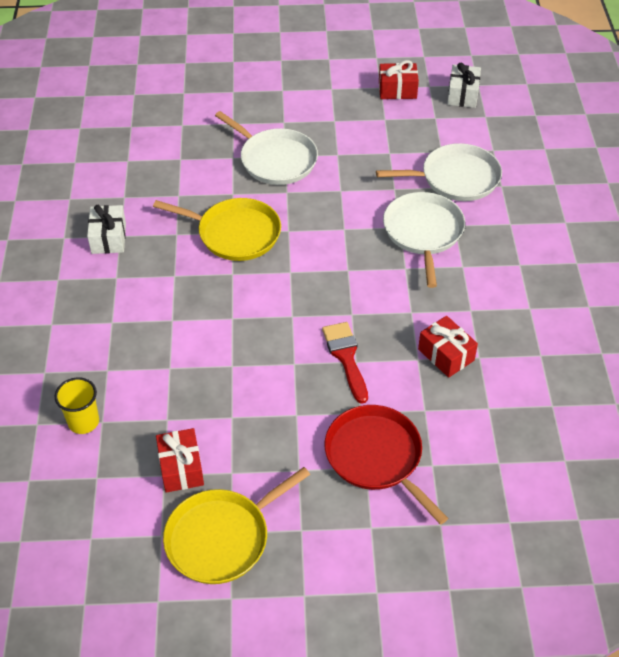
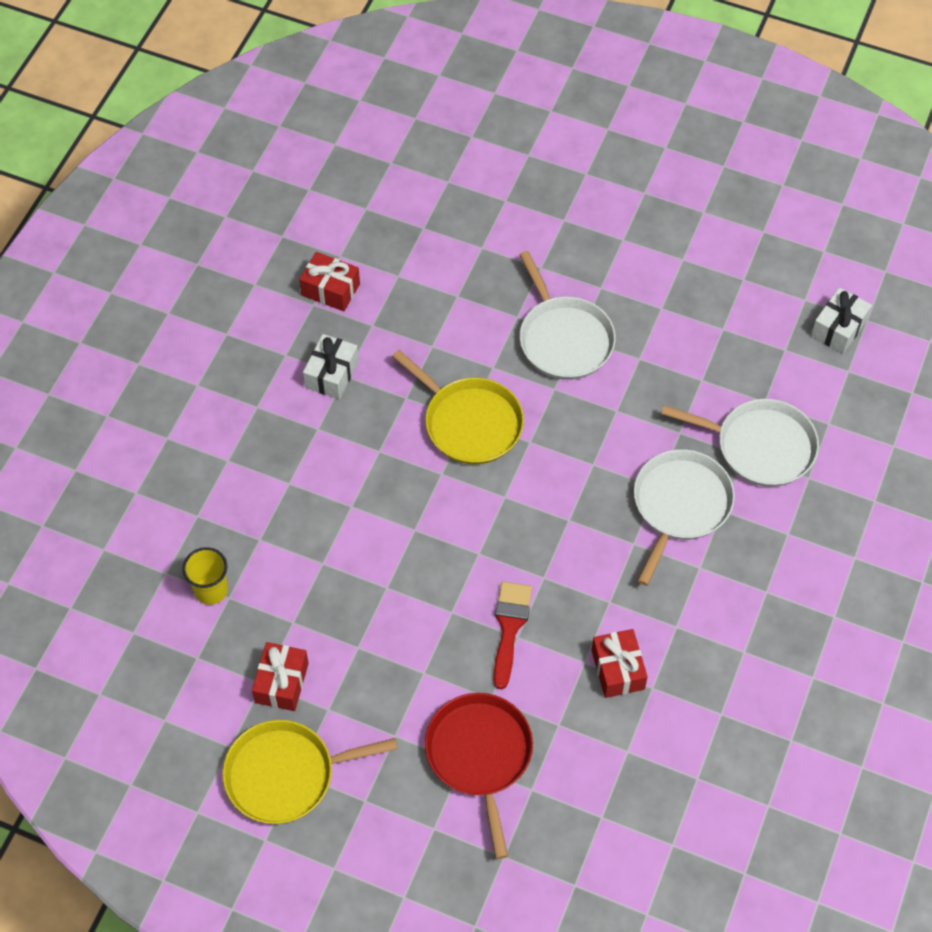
camera: 25 degrees right, 10 degrees up
red gift [379,60,419,99] -> red gift moved to [299,252,360,311]

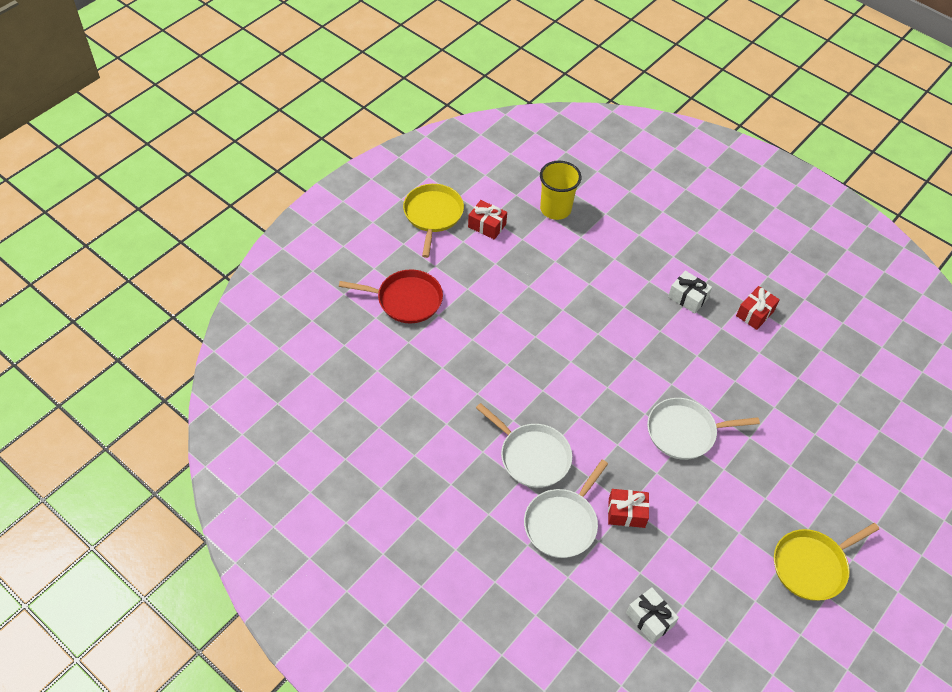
camera: 105 degrees right, 5 degrees down
yellow cup [182,547,228,605] -> yellow cup [540,161,581,220], size x1.58
yellow pan [392,350,524,464] -> yellow pan moved to [774,523,879,601]
red brush [493,582,532,689] -> none
red gift [591,629,648,698] -> red gift moved to [608,489,649,528]

